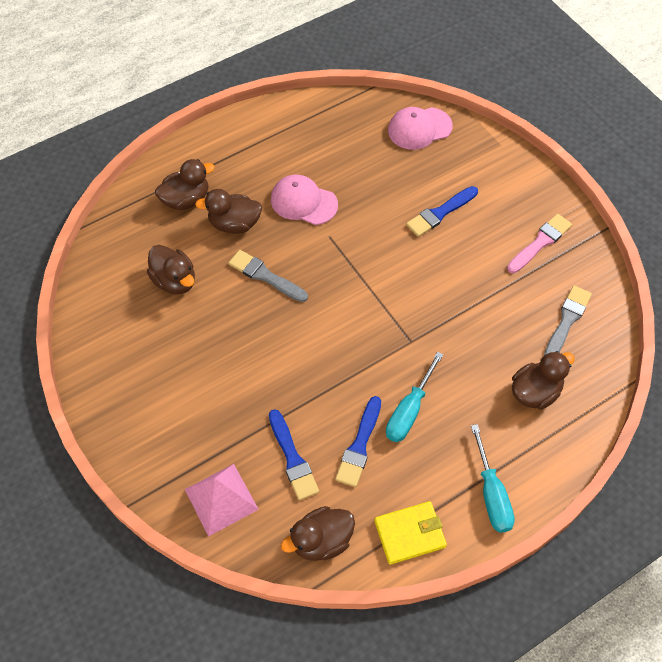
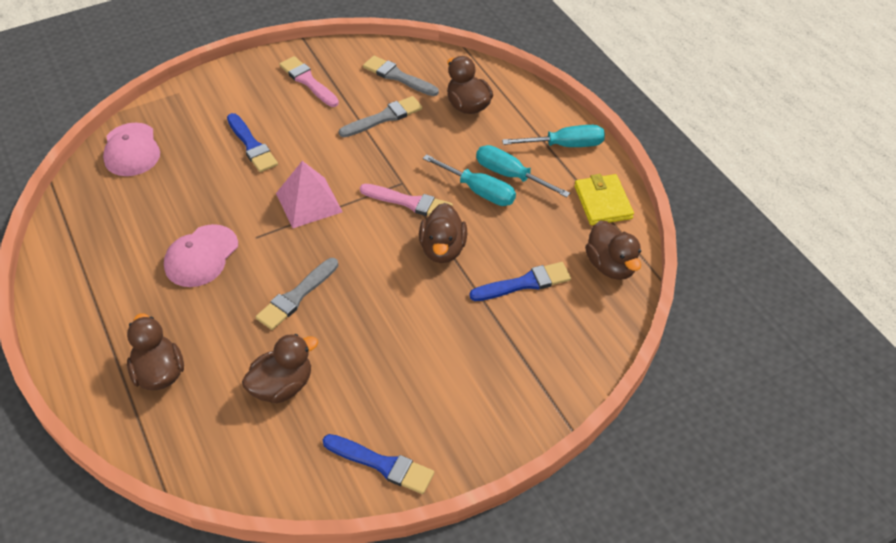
camera: 85 degrees left, 10 degrees down
pink pyramid [185,464,259,537] -> pink pyramid moved to [276,161,343,228]
brown duck [195,189,262,234] -> brown duck moved to [419,203,467,263]
blue brush [335,396,381,487] -> blue brush moved to [323,434,434,494]
none -> grey brush [339,96,423,137]
none -> pink brush [360,184,453,216]
none -> turquoise screwdriver [476,145,570,197]

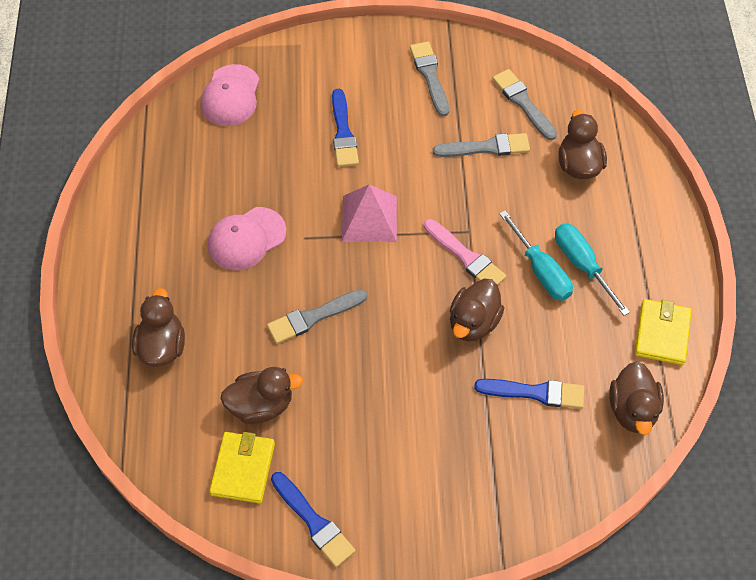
camera: 25 degrees right, 10 degrees up
pink brush [279,56,339,107] -> grey brush [410,41,449,117]
turquoise screwdriver [502,125,605,147] -> none
none -> yellow wallet [209,432,275,503]

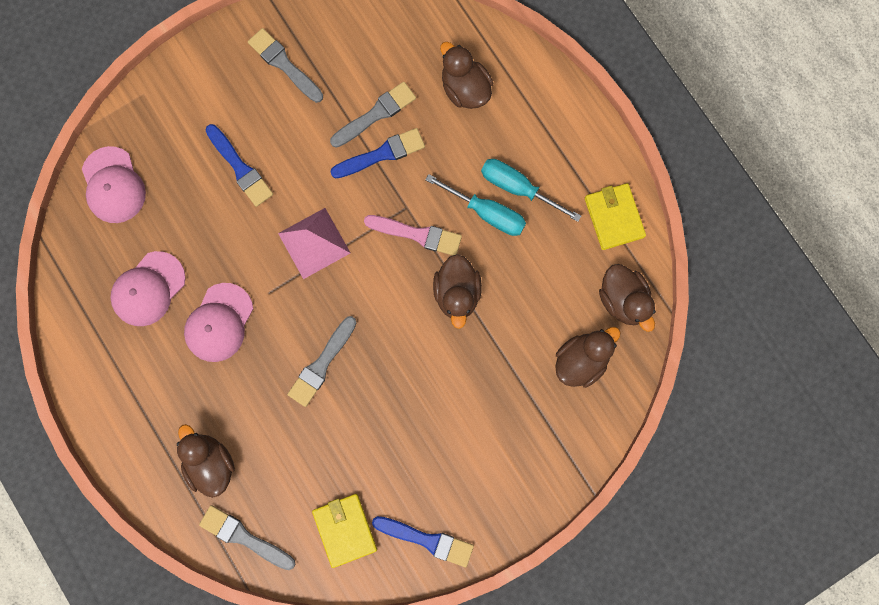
camera: 30 degrees left, 20 degrees up
brown duck [220,367,303,424] -> brown duck moved to [555,327,621,388]
blue brush [474,379,584,409] -> blue brush moved to [330,128,425,178]
grey brush [492,69,557,140] -> grey brush moved to [199,505,296,570]
none -> pink cap [110,251,186,326]

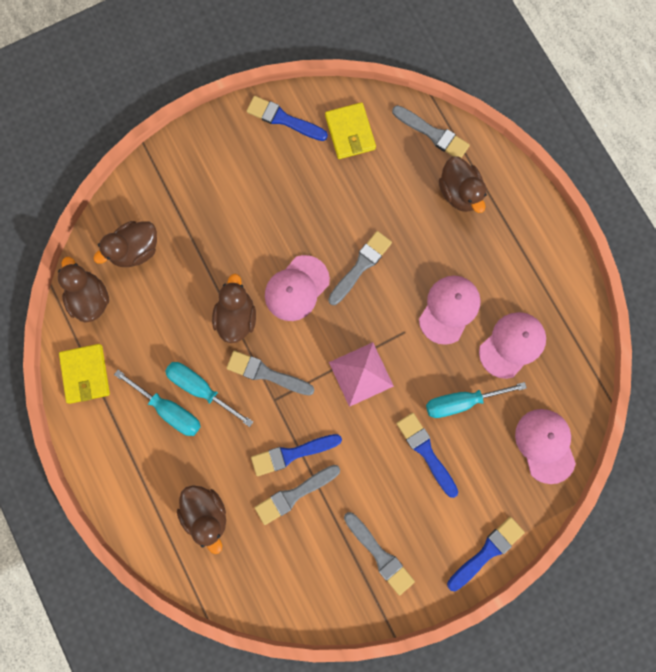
camera: 175 degrees left, 0 degrees up
pink brush [364,215,462,255] -> grey brush [226,351,314,396]
none -> pink cap [265,255,330,321]
none -> turquoise screwdriver [426,382,527,418]
none -> blue brush [447,517,525,591]

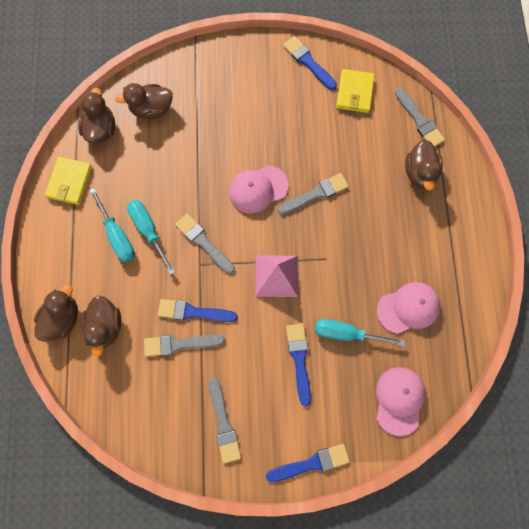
camera: 25 degrees right, 5 degrees down
brown duck [212,274,256,343] -> brown duck moved to [34,284,78,342]
pink cap [419,276,481,345] -> none

